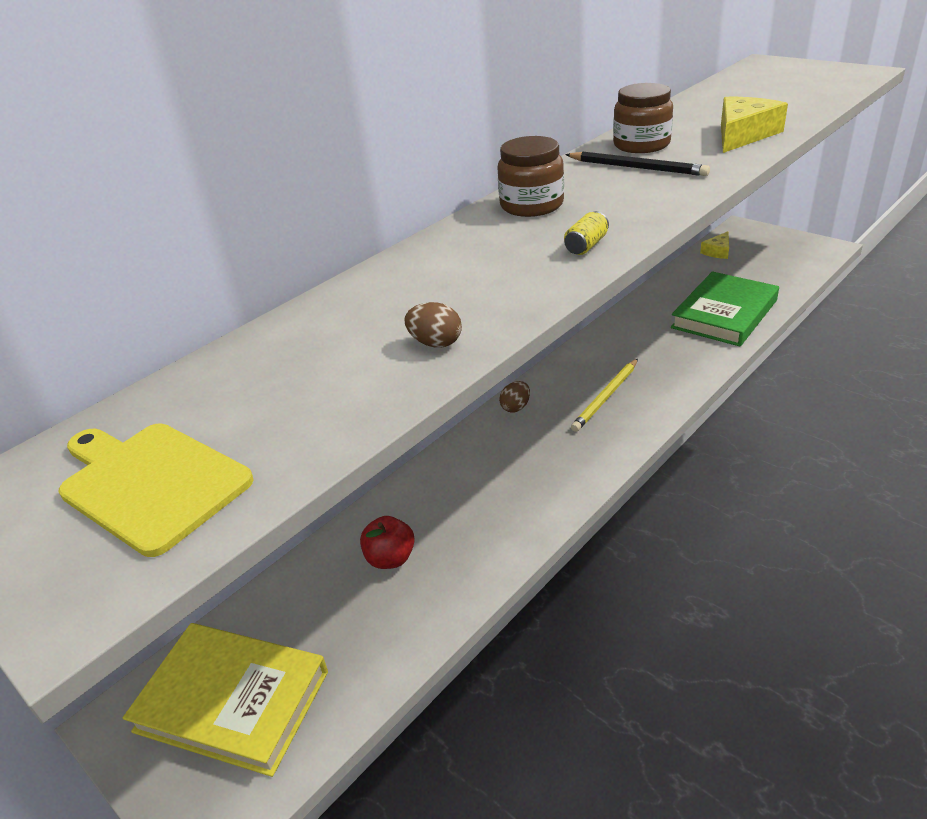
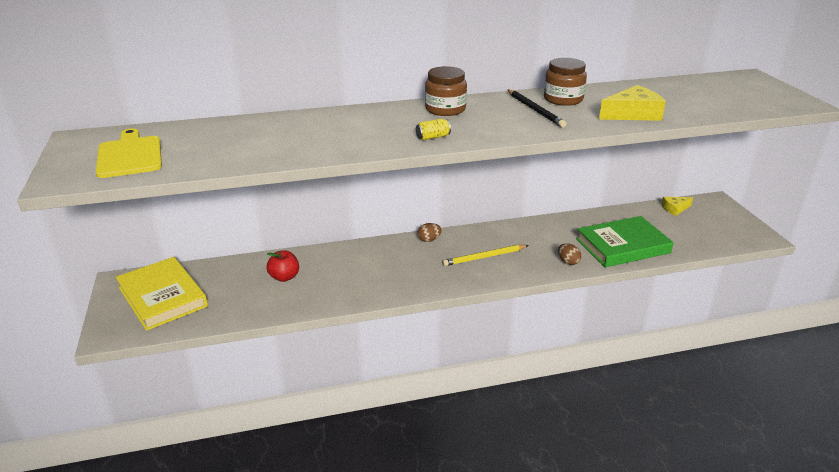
camera: 30 degrees right, 5 degrees down
brown egg [404,302,462,348] -> brown egg moved to [558,243,581,265]

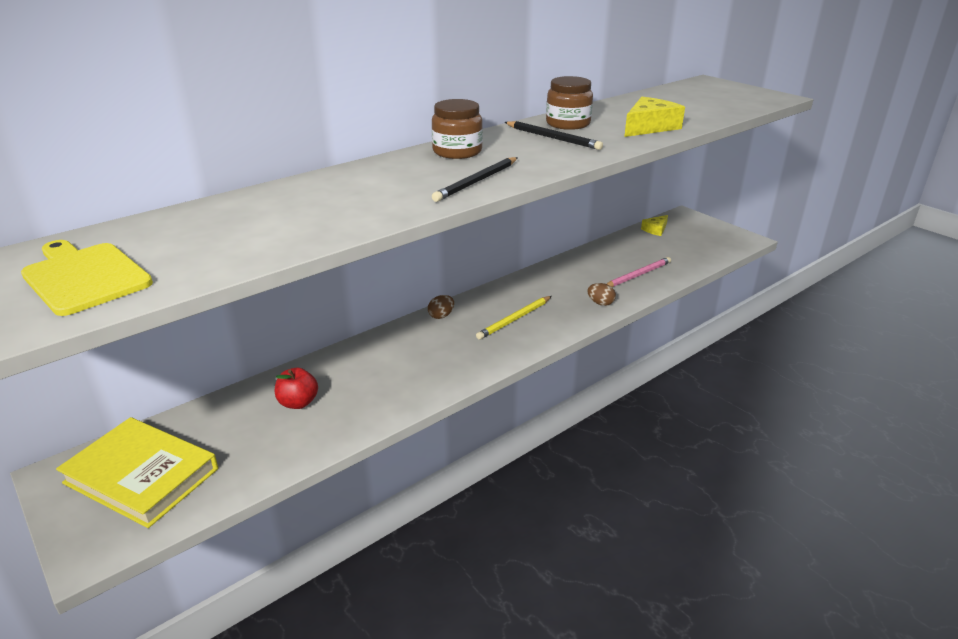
camera: 25 degrees left, 0 degrees up
yellow can [416,119,451,140] -> black pencil [432,157,518,202]
green book [576,216,674,267] -> pink pencil [607,257,671,287]

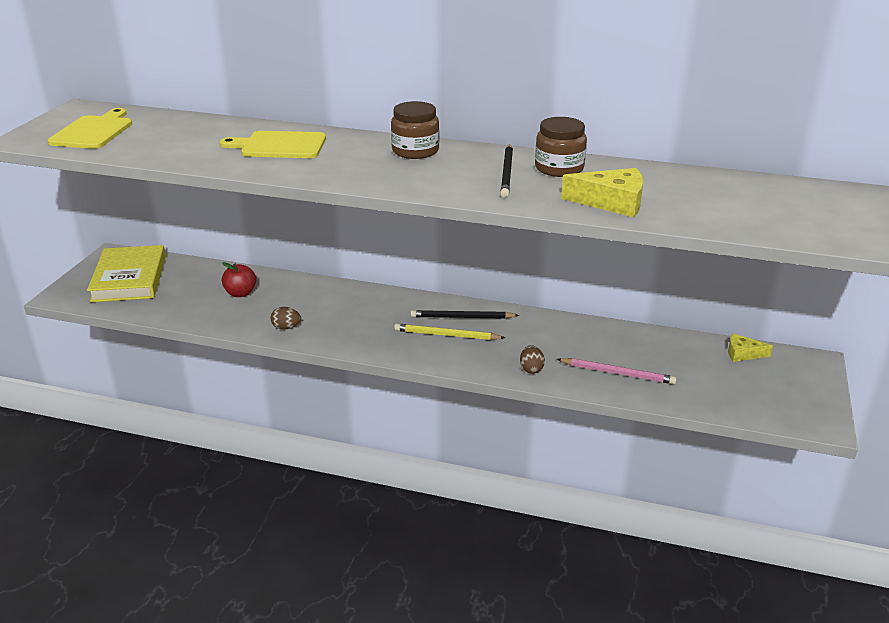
camera: 55 degrees right, 0 degrees up
brown egg [428,295,454,319] -> brown egg moved to [271,307,301,330]
black pencil [432,157,518,202] -> black pencil moved to [410,310,520,319]
none -> yellow cutting board [220,131,326,158]

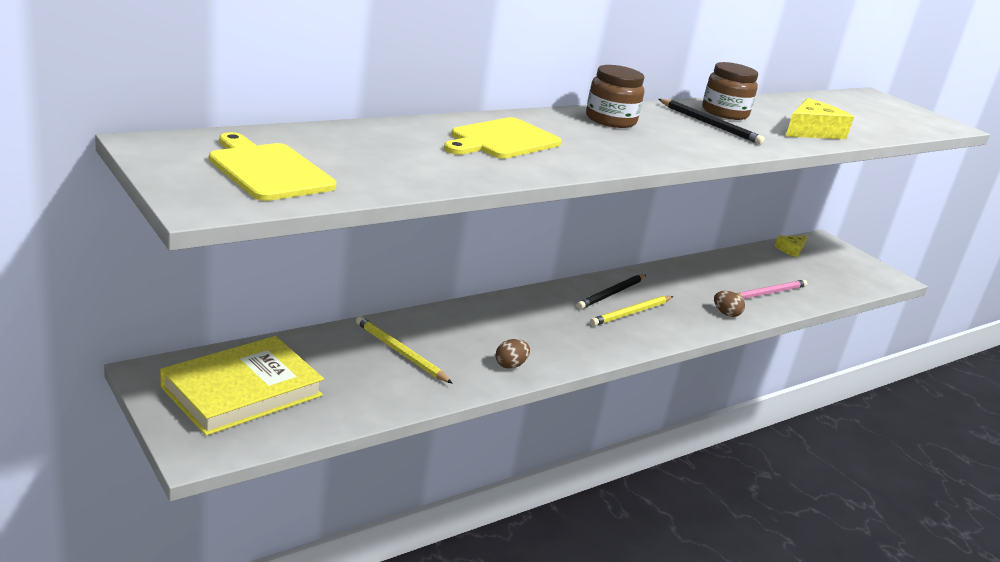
camera: 55 degrees left, 5 degrees down
yellow book [87,245,166,302] -> yellow book turned 75 degrees counterclockwise [160,336,324,436]
red apple [222,262,256,297] -> yellow pencil [356,316,453,384]

